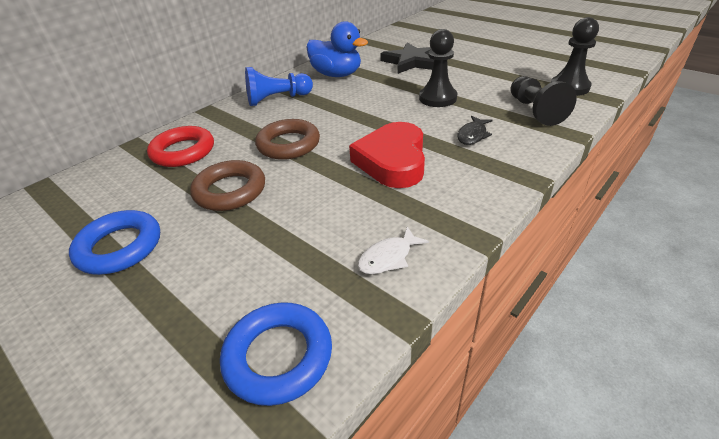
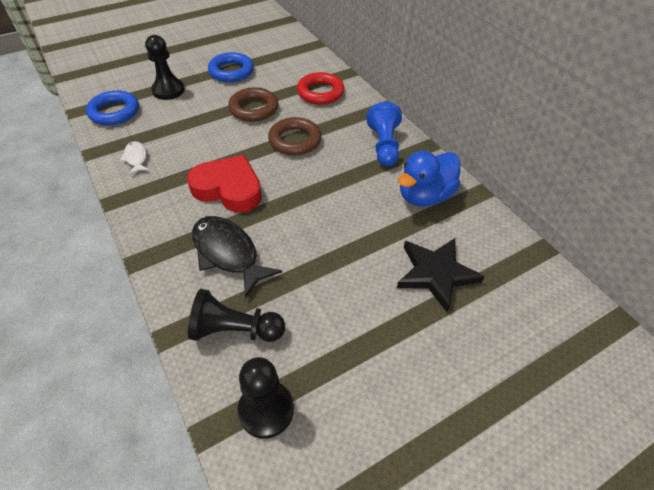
camera: 105 degrees right, 10 degrees up
black pawn [419,29,457,107] -> black pawn moved to [145,35,185,100]
black fish [457,116,493,145] -> black fish [192,216,282,298], size x1.89

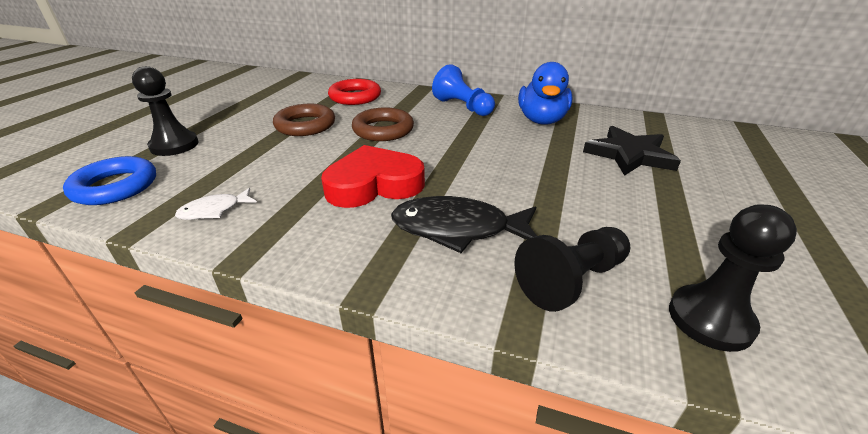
camera: 40 degrees left, 15 degrees down
white fish [120,141,150,175] -> white fish turned 60 degrees counterclockwise [175,188,257,220]
blue ring [208,52,254,82] -> none

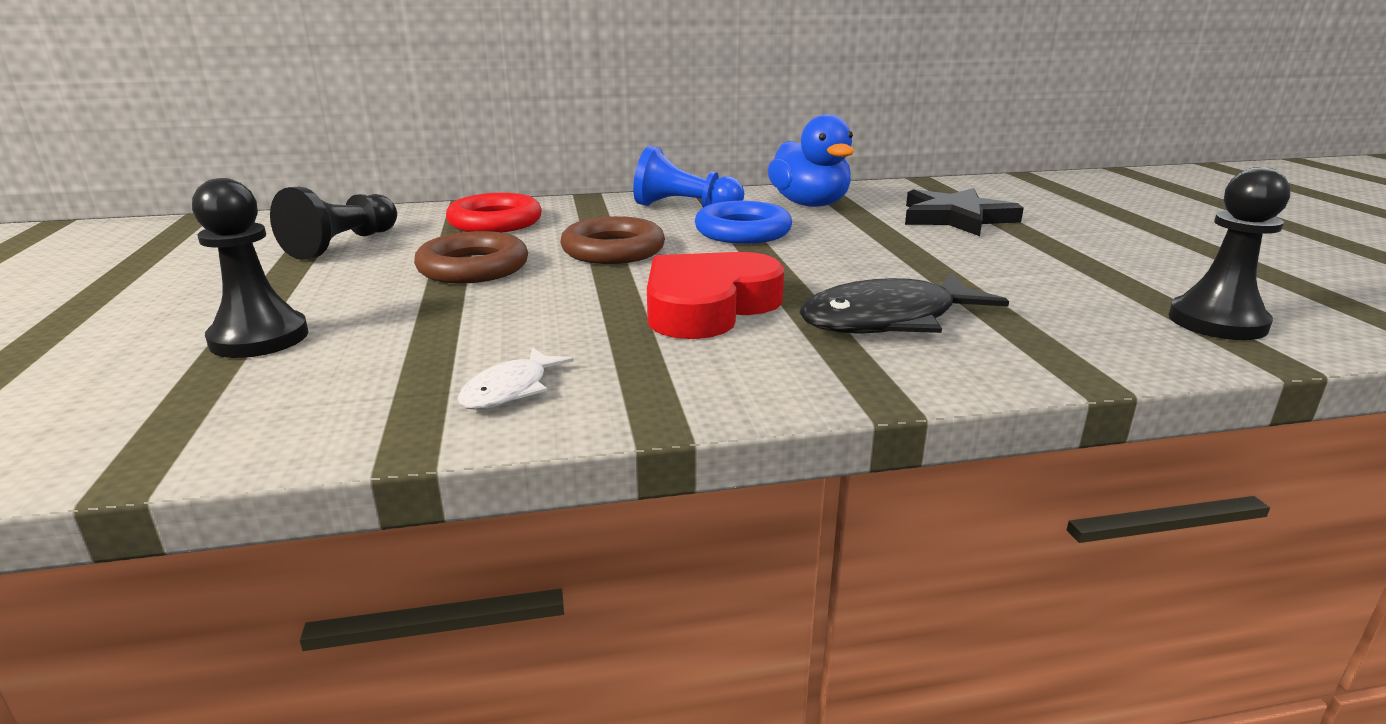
camera: 30 degrees left, 10 degrees down
blue ring [63,156,156,205] -> blue ring moved to [695,201,792,244]
black pawn [514,227,630,312] -> black pawn moved to [270,187,397,260]

